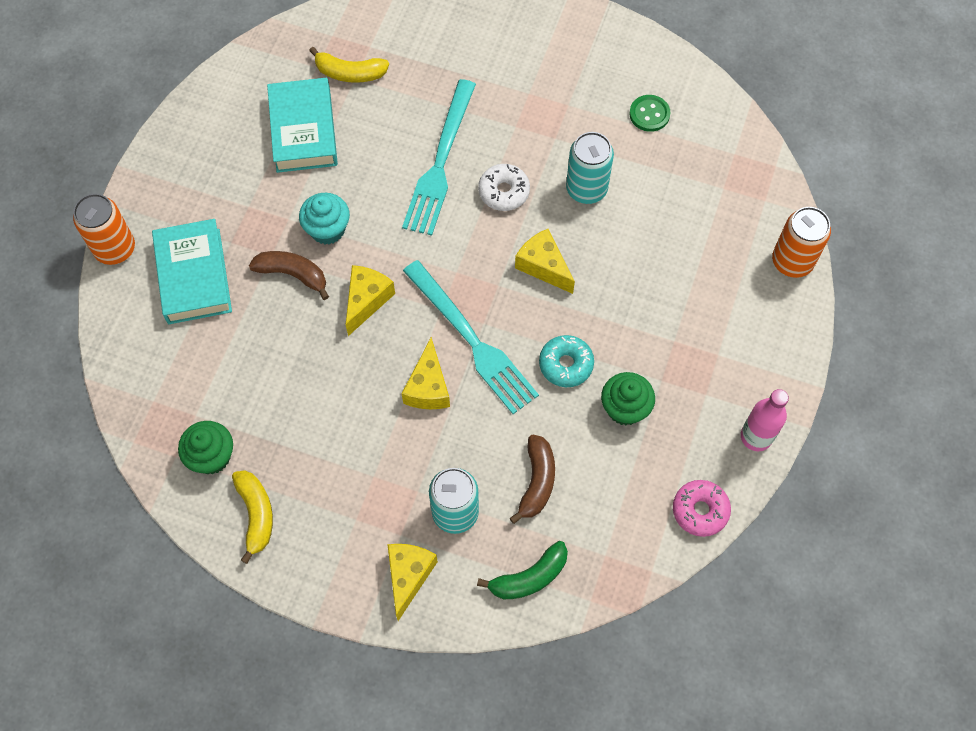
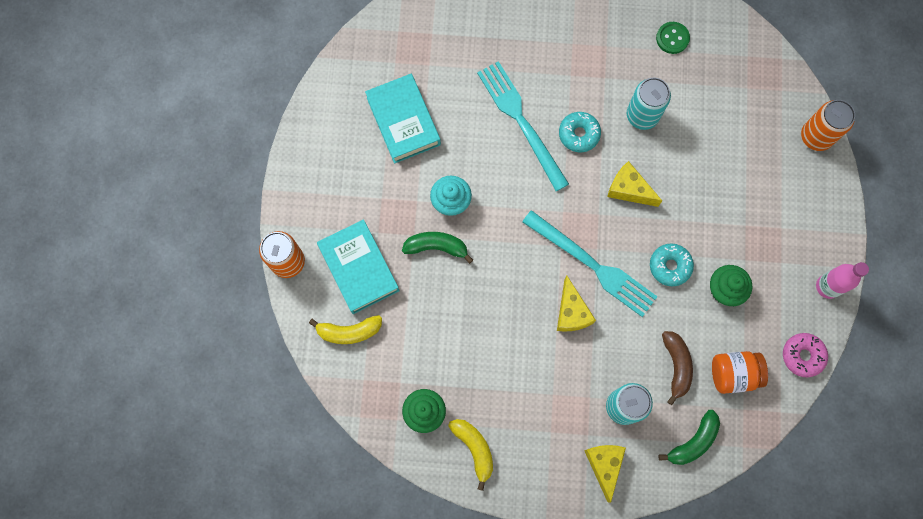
camera: 15 degrees left, 10 degrees up
brown banana [249,251,329,300] -> green banana [402,232,473,264]
yellow banana [309,47,389,83] -> yellow banana moved to [309,315,382,344]
yellow cheese [345,265,395,336] -> none
turquoise fork [402,79,476,236] -> turquoise fork turned 150 degrees clockwise [477,61,569,191]
white donut [478,164,530,211] -> turquoise donut [559,112,601,152]
none -> orange jar [712,351,768,394]

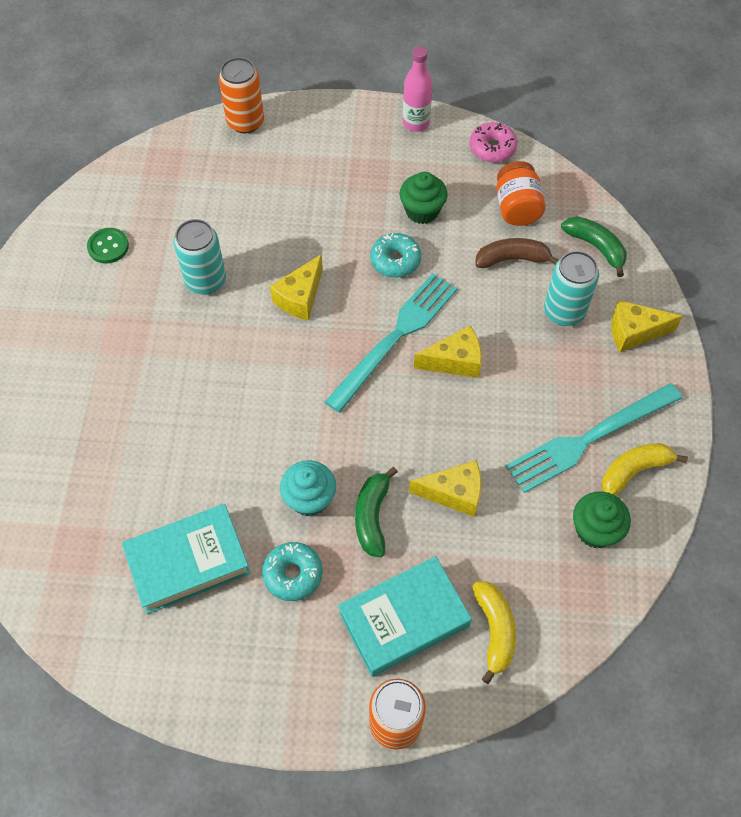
camera: 90 degrees left, 15 degrees down
turquoise fork [477,61,569,191] -> turquoise fork moved to [505,383,682,493]
turquoise donut [559,112,601,152] -> turquoise donut moved to [262,542,323,601]
none -> yellow cheese [409,460,481,517]

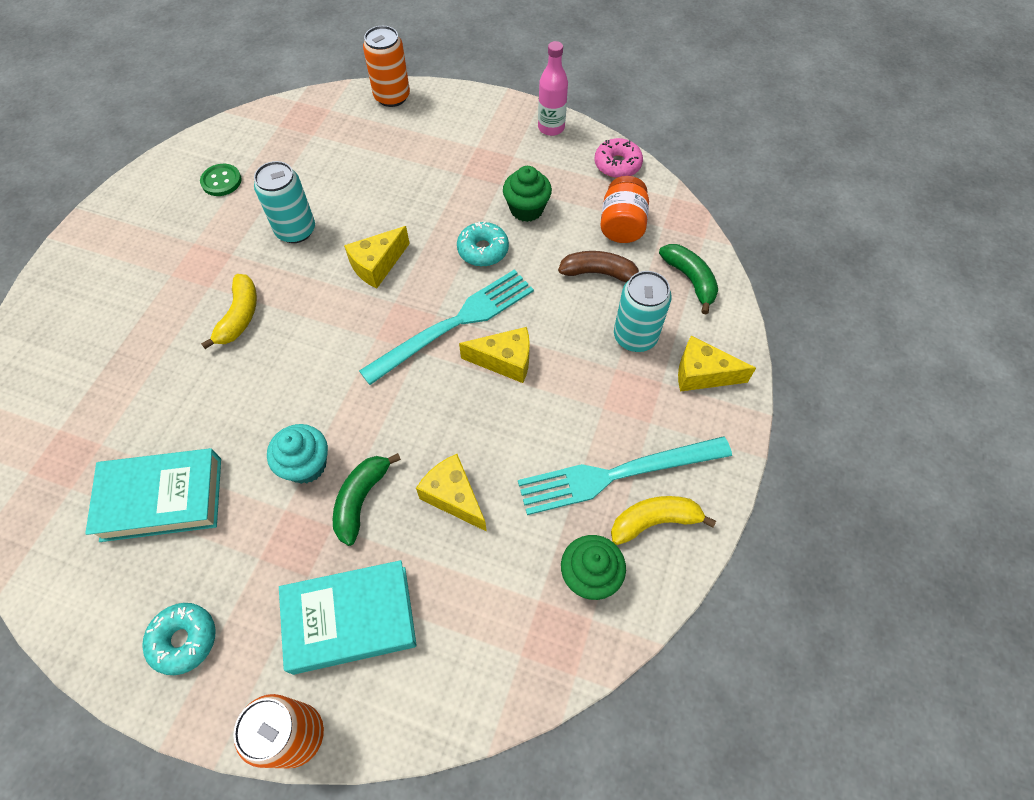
camera: 15 degrees right, 0 degrees up
turquoise donut [262,542,323,601] -> turquoise donut moved to [142,603,216,675]
yellow cheese [409,460,481,517] -> yellow cheese turned 150 degrees counterclockwise [416,454,487,532]
yellow banana [473,581,516,684] -> yellow banana moved to [201,274,257,349]

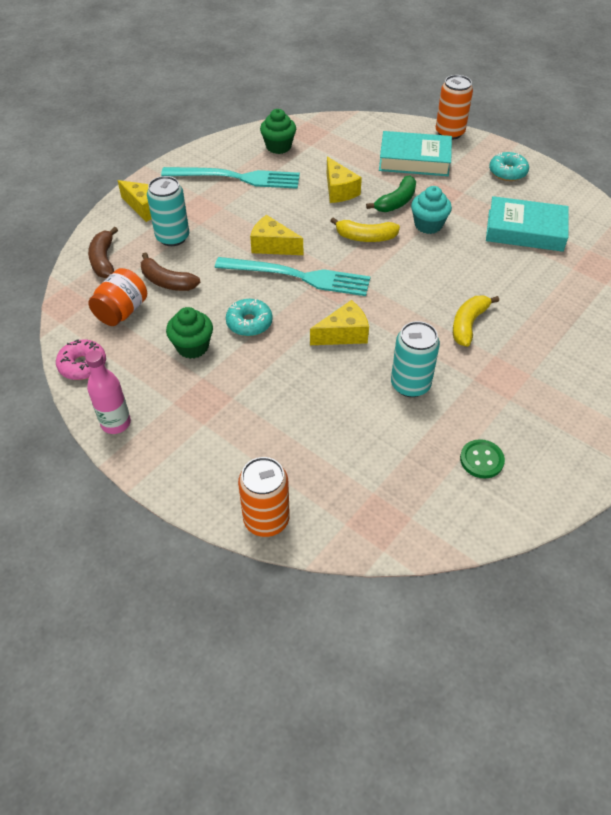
camera: 160 degrees left, 10 degrees down
turquoise fork [359,269,534,385] -> turquoise fork turned 150 degrees counterclockwise [215,257,371,296]
yellow banana [611,496,716,545] -> yellow banana moved to [330,217,400,242]
green banana [659,244,718,314] -> brown banana [88,227,118,278]

